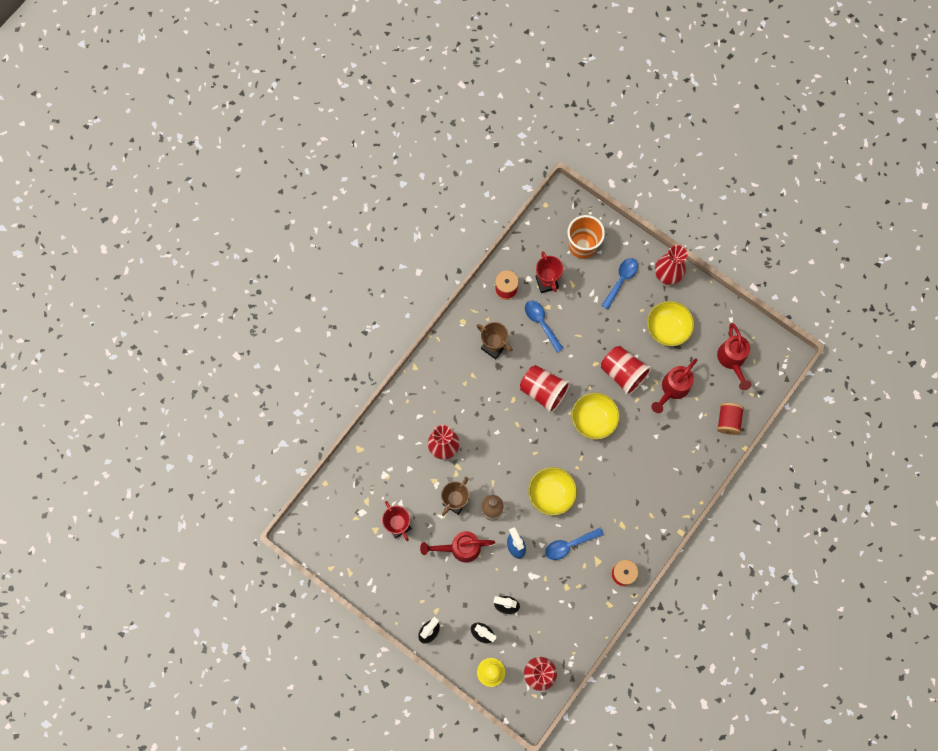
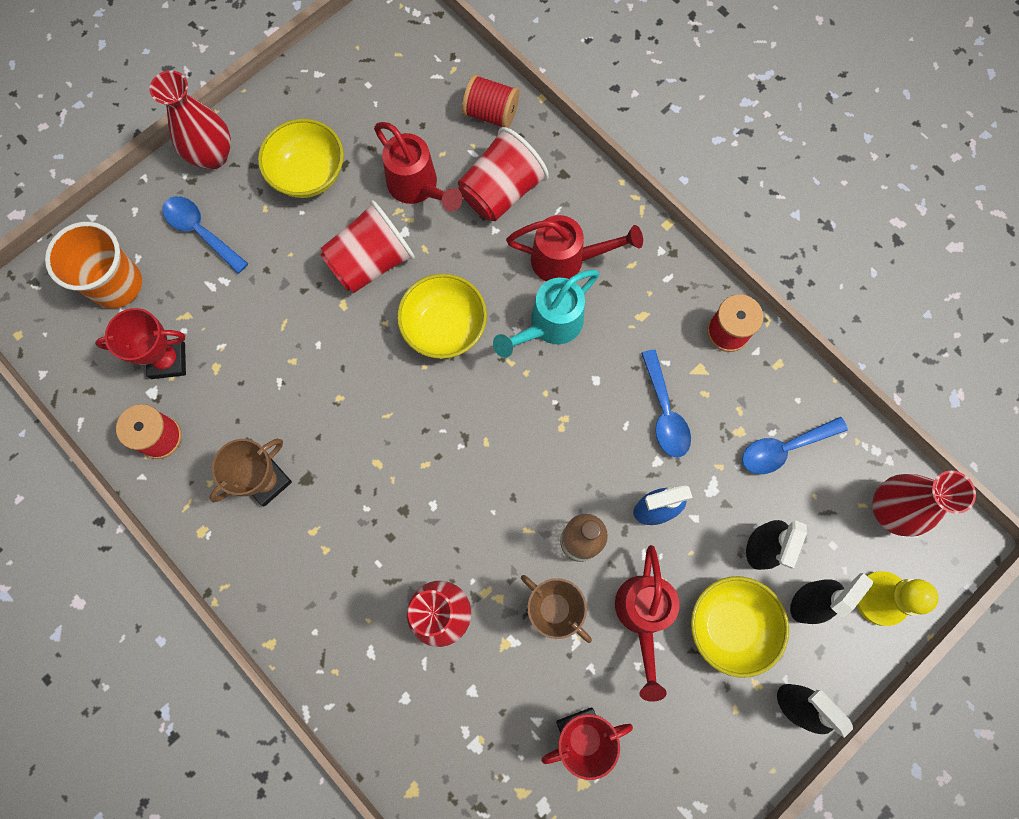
camera: 80 degrees left, 0 degrees up
red cup [520,365,570,413] -> red cup moved to [458,127,549,221]
blue spoon [525,301,564,352] -> blue spoon moved to [742,417,848,474]
yellow bowl [528,467,577,515] -> yellow bowl moved to [691,576,789,678]
red watering can [717,323,751,390] -> red watering can moved to [506,215,643,281]
none -> turquoise watering can [493,270,599,358]

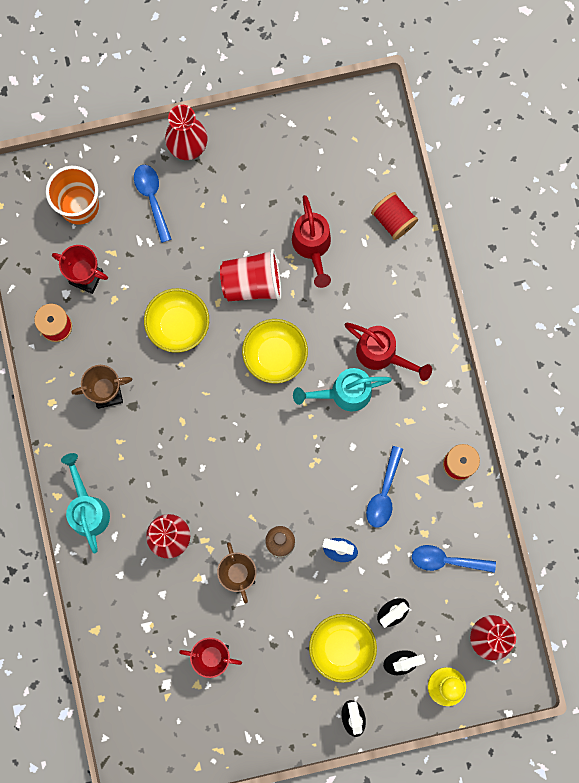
camera: 30 degrees right, 5 degrees up
yellow bowl [258,119,344,198] -> yellow bowl moved to [144,288,209,353]
red cup [458,127,549,221] -> none
red watering can [615,545,680,702] -> none
none -> turquoise watering can [61,453,110,554]

